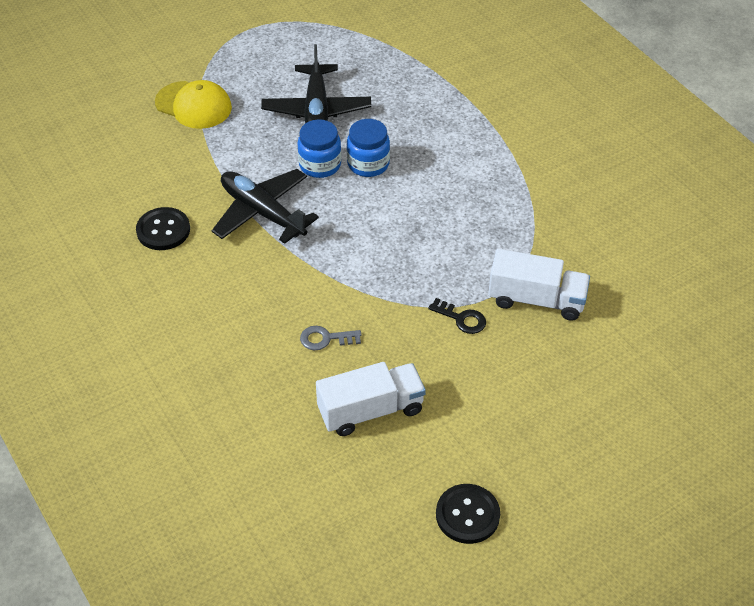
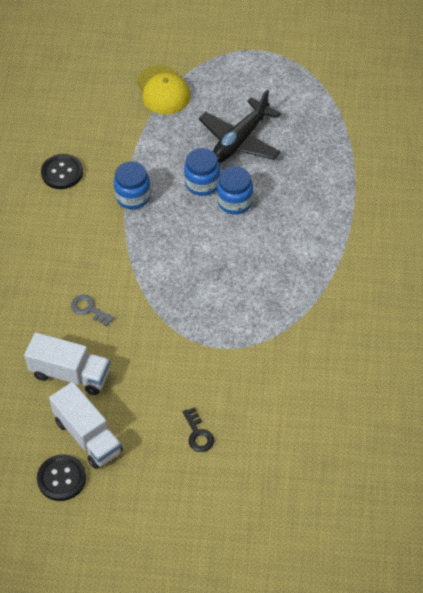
camera: 40 degrees right, 5 degrees up
black plane [212,169,319,244] -> blue jar [114,161,151,209]
black key [428,298,486,334] -> black key moved to [183,407,214,452]
white truck [488,249,590,321] -> white truck moved to [49,382,123,469]

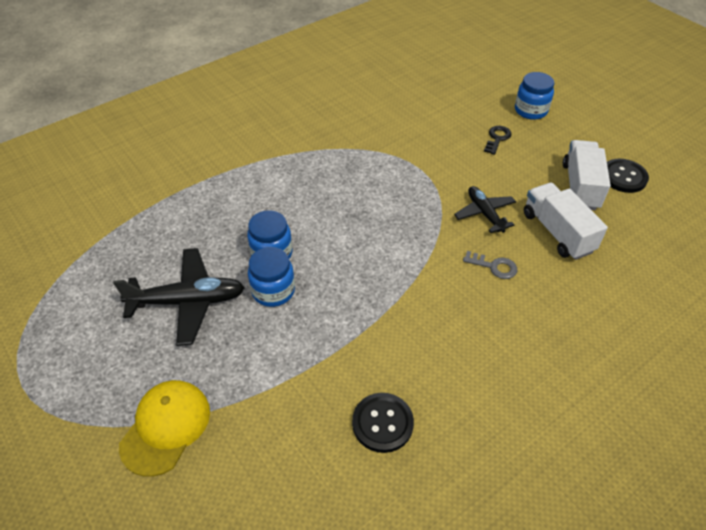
camera: 135 degrees left, 5 degrees down
grey key [71,295,114,327] -> grey key turned 60 degrees counterclockwise [463,251,517,279]
blue jar [114,161,151,209] -> blue jar moved to [515,72,554,120]
none -> black plane [454,186,516,233]

